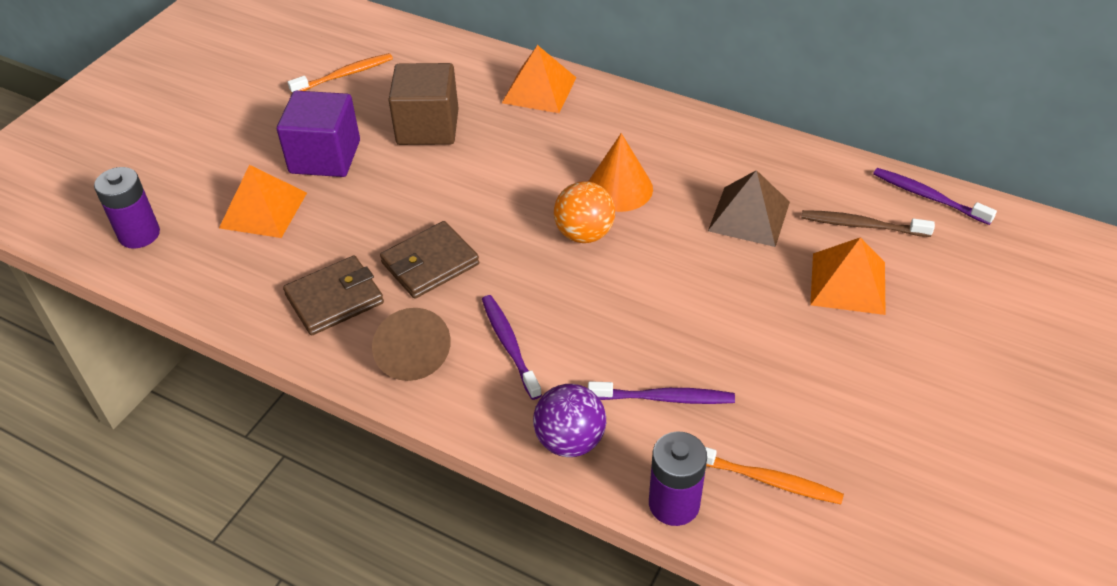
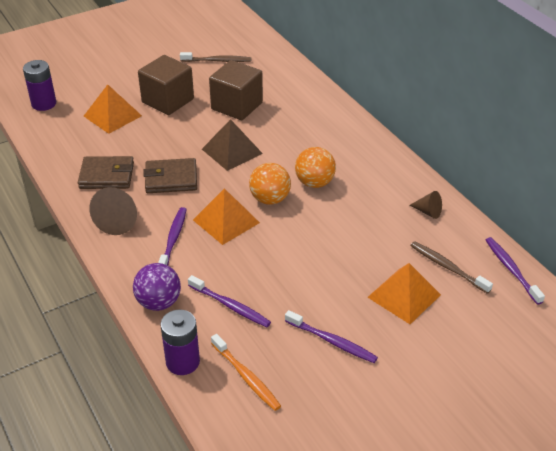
camera: 30 degrees right, 5 degrees down
purple cube [277,91,360,177] -> brown cube [138,55,194,115]
orange toothbrush [288,53,393,93] -> brown toothbrush [180,52,251,62]
orange pyramid [502,45,576,113] -> orange pyramid moved to [193,188,260,245]
orange cone [588,133,653,212] -> orange ball [295,147,336,188]
brown pyramid [708,170,790,247] -> brown pyramid moved to [202,119,263,171]
none -> purple toothbrush [285,310,378,363]
none -> brown cone [410,191,442,219]

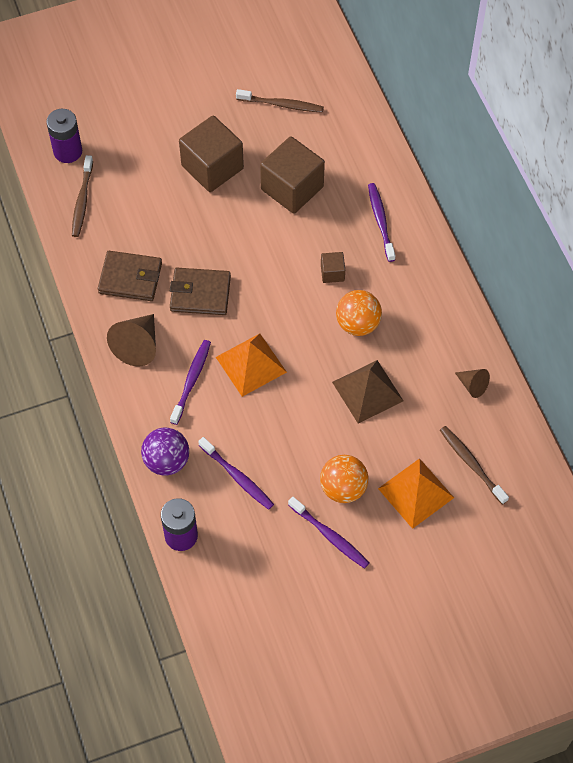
camera: 10 degrees right, 20 degrees up
orange pyramid [84,85,142,134] -> none
brown pyramid [202,119,263,171] -> brown pyramid moved to [332,360,404,424]
orange toothbrush [211,334,281,411] -> none
orange ball [249,163,291,205] -> orange ball moved to [320,455,368,503]
purple toothbrush [486,237,545,305] -> purple toothbrush moved to [368,183,395,262]
none -> brown toothbrush [72,155,93,237]
none -> brown cube [321,252,345,283]

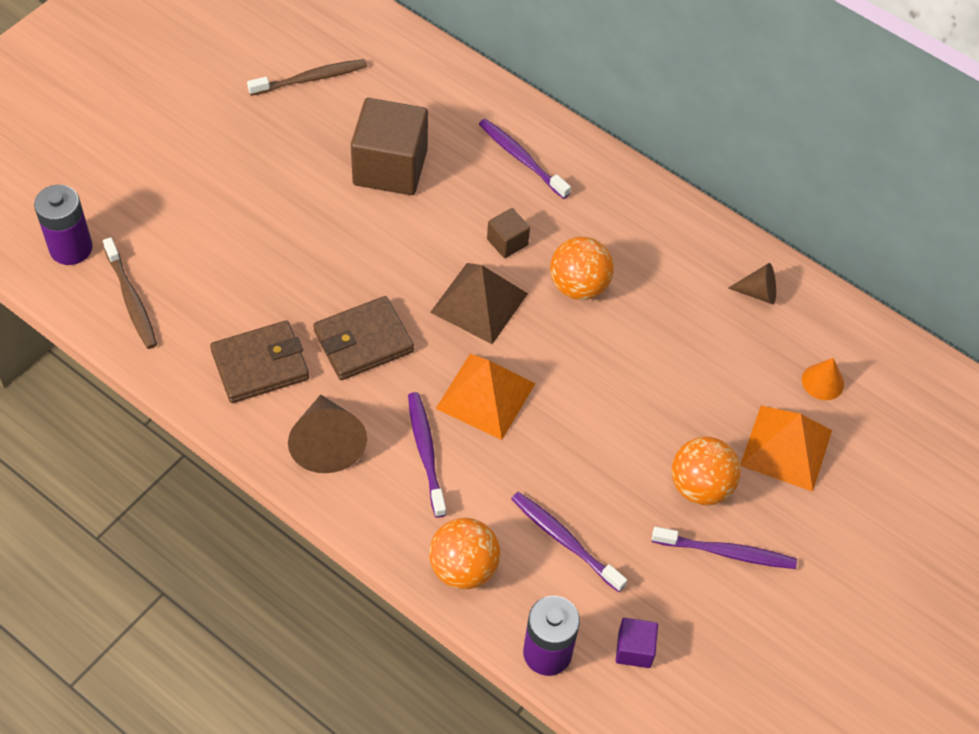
camera: 35 degrees left, 5 degrees down
purple ball [141,428,189,475] -> orange ball [429,518,501,589]
brown cube [179,116,244,192] -> none
purple toothbrush [198,437,274,510] -> purple toothbrush turned 150 degrees counterclockwise [511,492,627,592]
brown pyramid [332,360,404,424] -> brown pyramid moved to [430,263,528,344]
brown toothbrush [440,426,509,505] -> orange cone [802,358,844,400]
none -> purple cube [616,618,658,668]

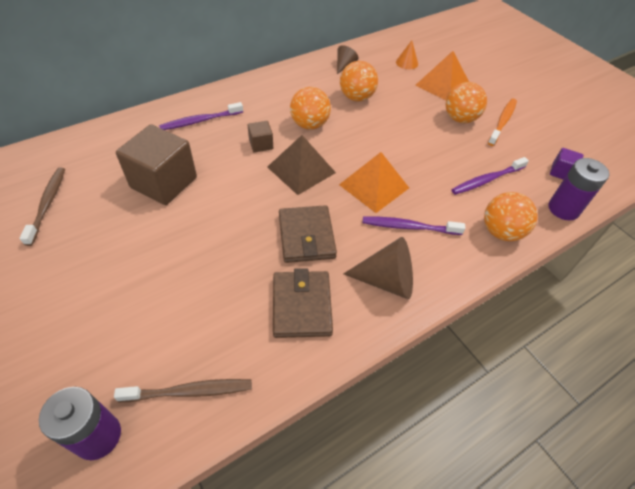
camera: 70 degrees left, 5 degrees down
purple toothbrush [652,527,797,569] -> orange toothbrush [488,99,517,146]
none -> orange ball [340,61,378,101]

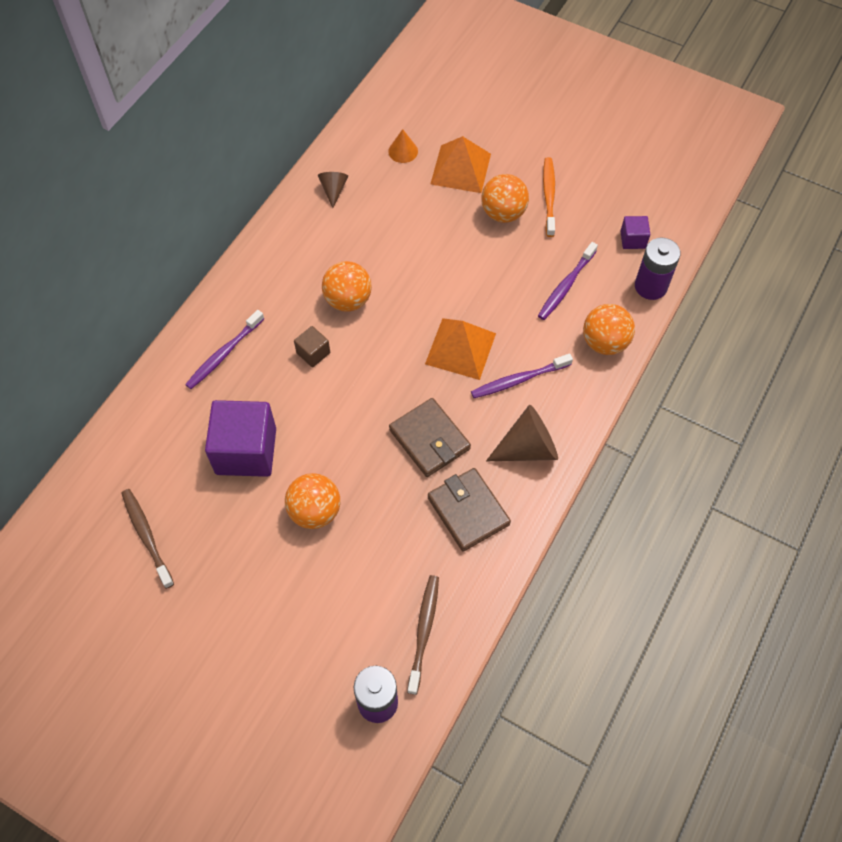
camera: 25 degrees left, 10 degrees up
brown toothbrush [114,379,252,402] -> brown toothbrush turned 45 degrees counterclockwise [407,575,439,695]
brown cube [116,124,197,205] -> purple cube [205,400,276,477]
brown pyramid [267,135,336,195] -> none
orange ball [340,61,378,101] -> orange ball moved to [285,473,340,529]

